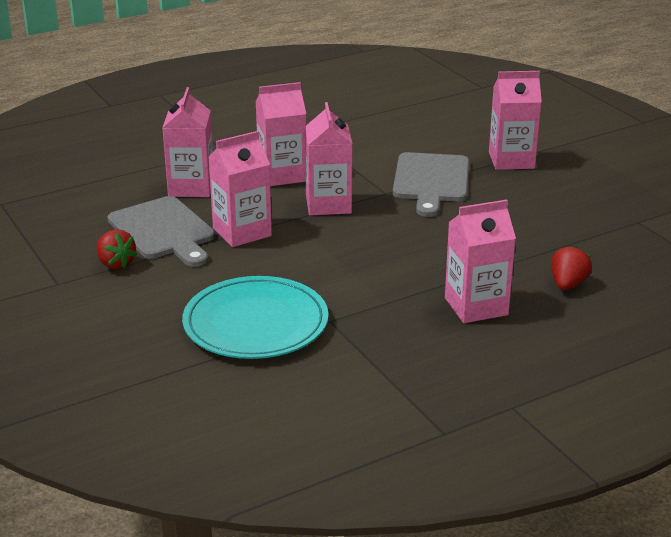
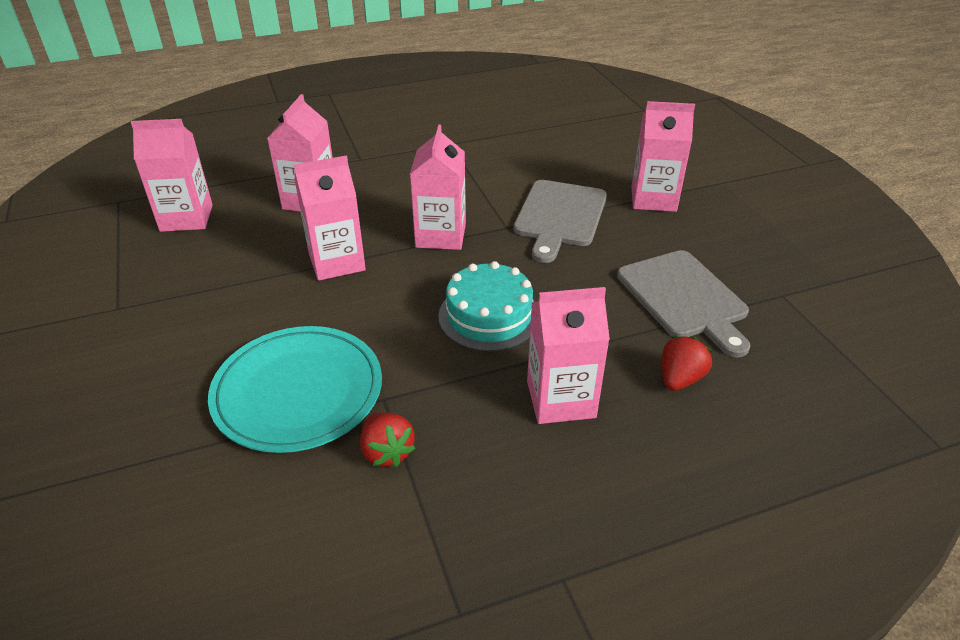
camera: 10 degrees right, 10 degrees up
red strawberry [97,229,137,269] -> red strawberry moved to [360,412,415,467]
grey cutting board [108,196,215,267] -> grey cutting board moved to [617,250,750,358]
pink carton [256,82,306,186] -> pink carton moved to [131,119,213,232]
none -> turquoise cake [438,261,535,351]

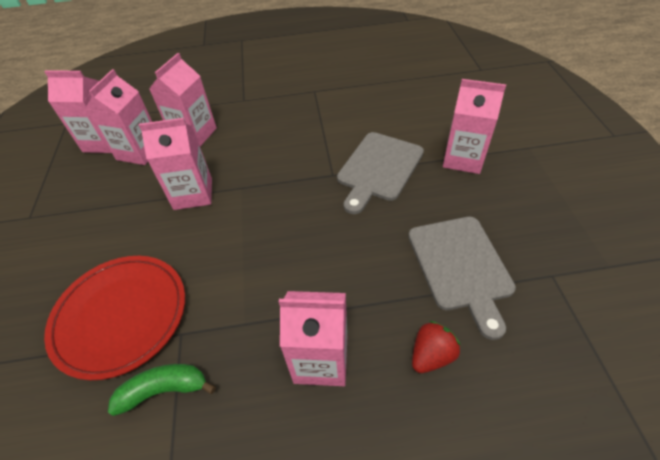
camera: 15 degrees right, 10 degrees up
turquoise plate [208,326,382,453] -> red plate [44,256,185,380]
red strawberry [360,412,415,467] -> green banana [108,364,216,416]
pink carton [410,125,466,250] -> pink carton moved to [85,69,152,165]
turquoise cake [438,261,535,351] -> none

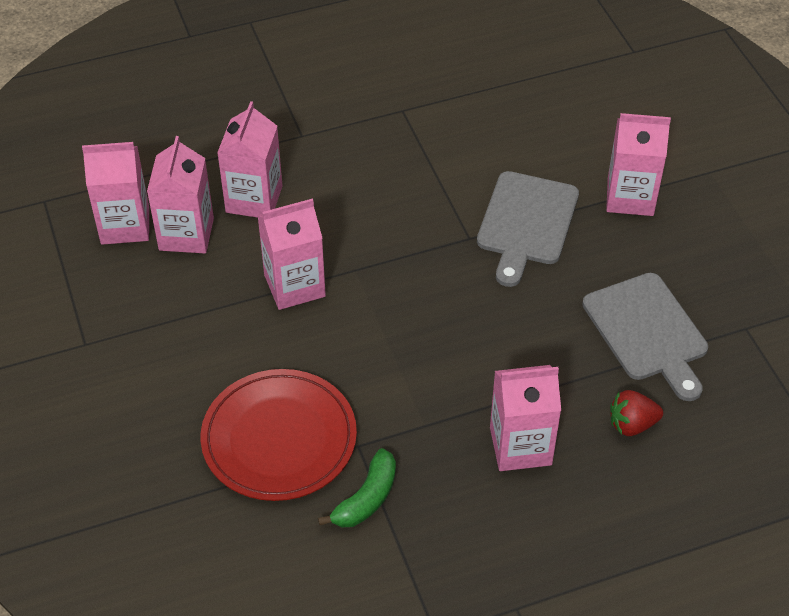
camera: 15 degrees left, 0 degrees up
green banana [108,364,216,416] -> green banana turned 150 degrees clockwise [318,448,396,527]
red strawberry [412,321,460,373] -> red strawberry turned 135 degrees counterclockwise [610,390,663,436]

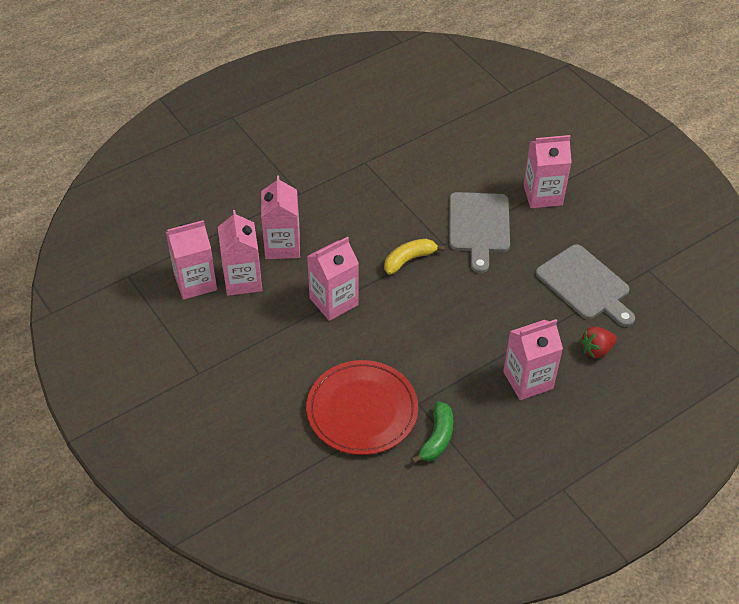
camera: 15 degrees left, 0 degrees up
none -> yellow banana [384,239,445,275]

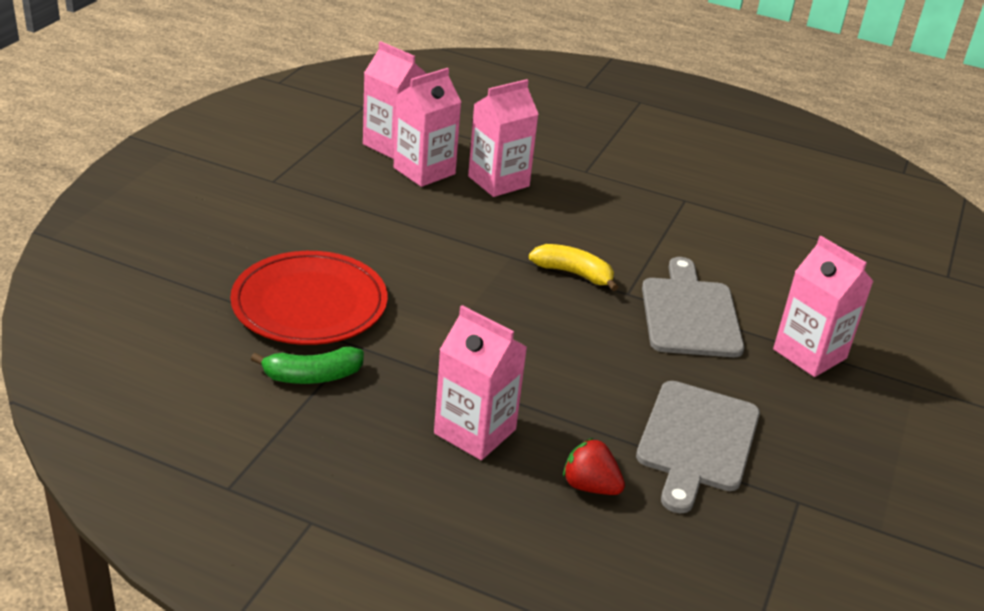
camera: 55 degrees right, 15 degrees down
pink carton [307,237,359,321] -> none
grey cutting board [449,192,510,273] -> grey cutting board turned 120 degrees clockwise [642,257,744,357]

